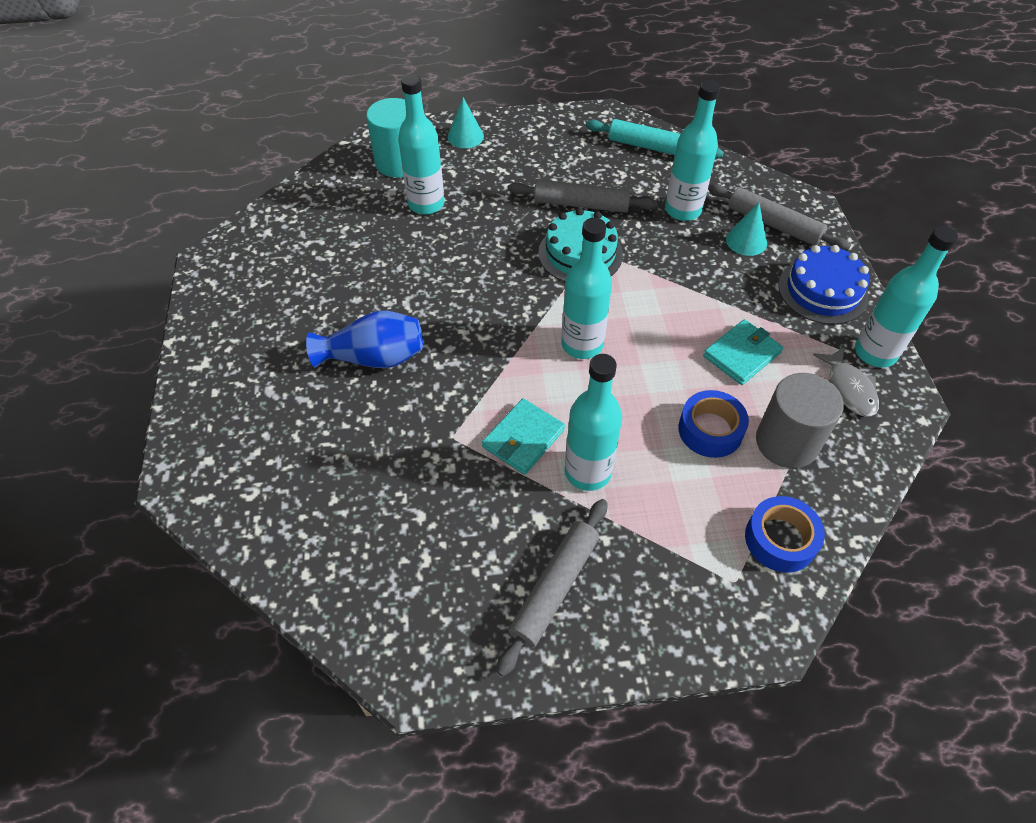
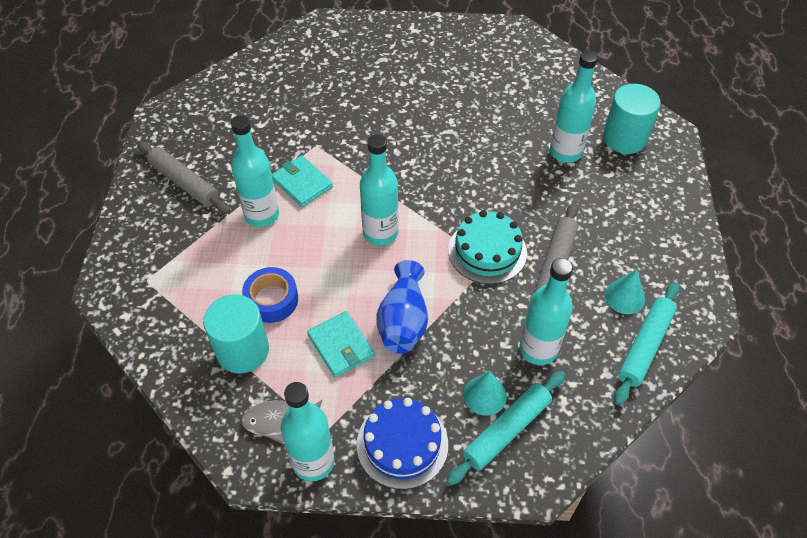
camera: 100 degrees right, 0 degrees up
blue vase [306,311,423,368] -> blue vase moved to [376,260,428,354]
turquoise cone [448,97,484,148] -> turquoise cone moved to [605,269,645,314]
grey rolling pin [708,183,851,251] -> turquoise rolling pin [446,371,566,486]
blue tape [745,496,825,573] -> none
grey cylinder [756,373,844,468] -> turquoise cylinder [203,294,269,373]

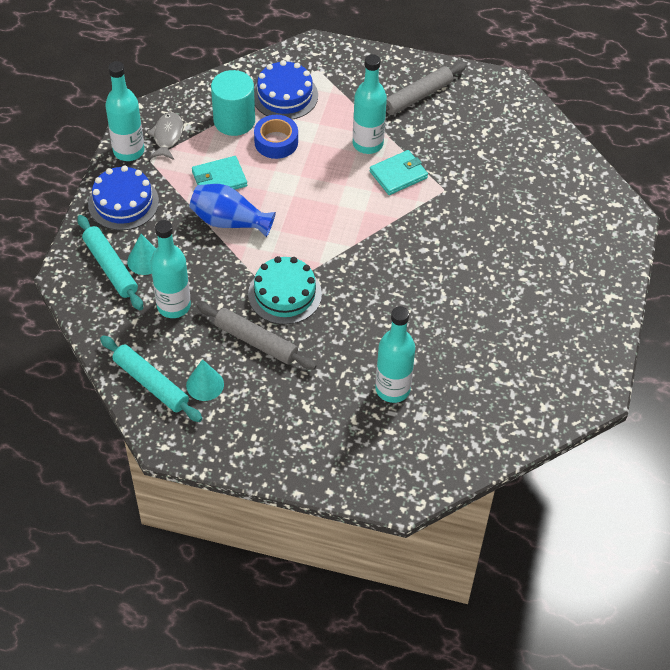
camera: 100 degrees right, 0 degrees up
turquoise bottle [360,134,399,246] -> none
turquoise cylinder [603,84,661,154] -> none
none -> blue cake [254,60,318,119]

